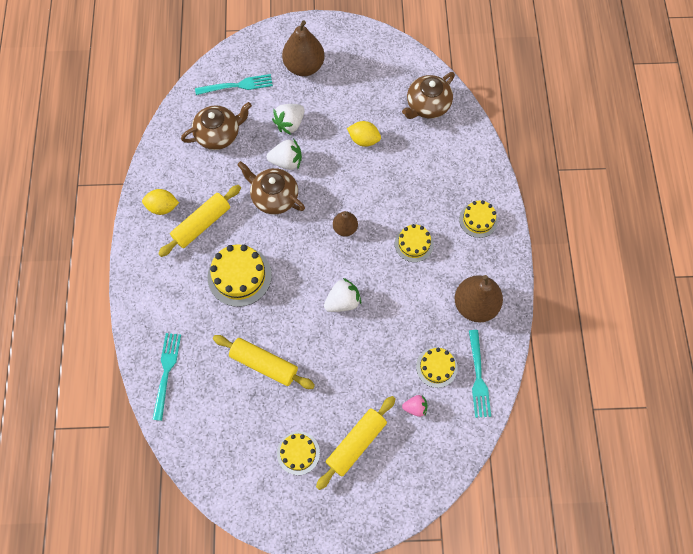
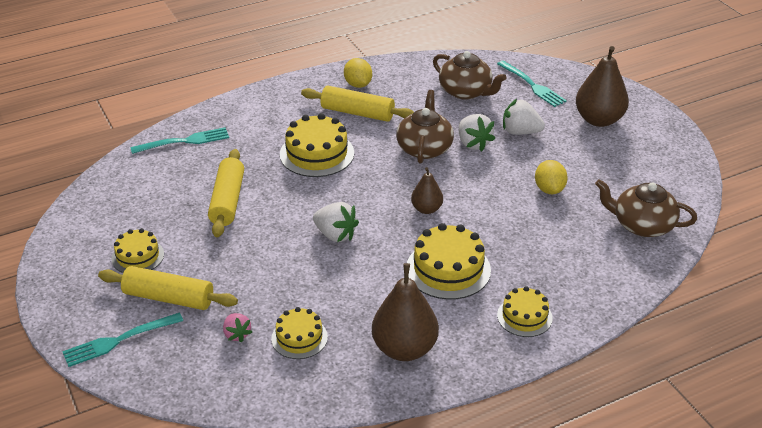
camera: 65 degrees right, 30 degrees down
yellow cake [395,224,434,262] -> yellow cake [407,223,491,300], size x1.62
turquoise fork [469,330,491,418] -> turquoise fork moved to [62,313,183,367]

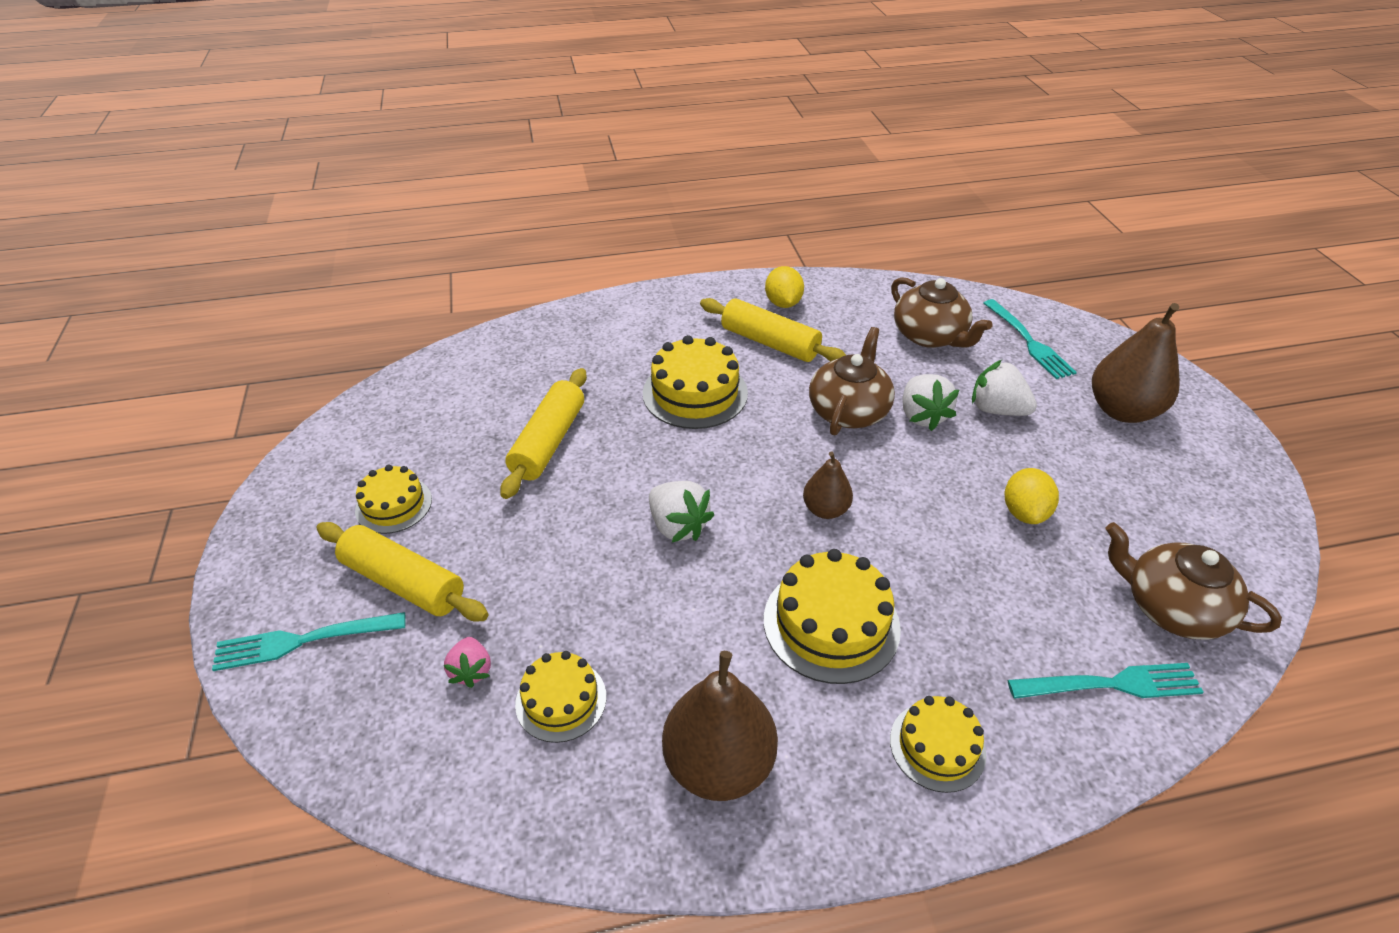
camera: 15 degrees right, 5 degrees up
turquoise fork [130,127,229,154] -> turquoise fork moved to [1008,663,1204,699]

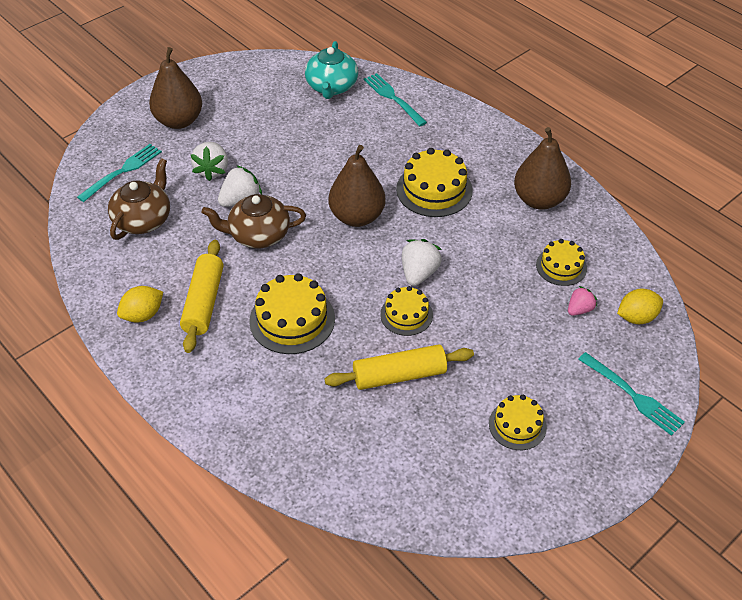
camera: 120 degrees left, 5 degrees up
yellow rolling pin [316,522,488,622] -> none
brown pear [803,451,853,519] -> brown pear [329,145,386,227], size x1.79
yellow cake [890,696,986,793] -> yellow cake moved to [380,286,433,336]
yellow lemon [1005,468,1059,524] -> yellow lemon moved to [617,289,663,324]
brown teapot [1105,522,1282,640] -> turquoise teapot [305,41,358,99]

